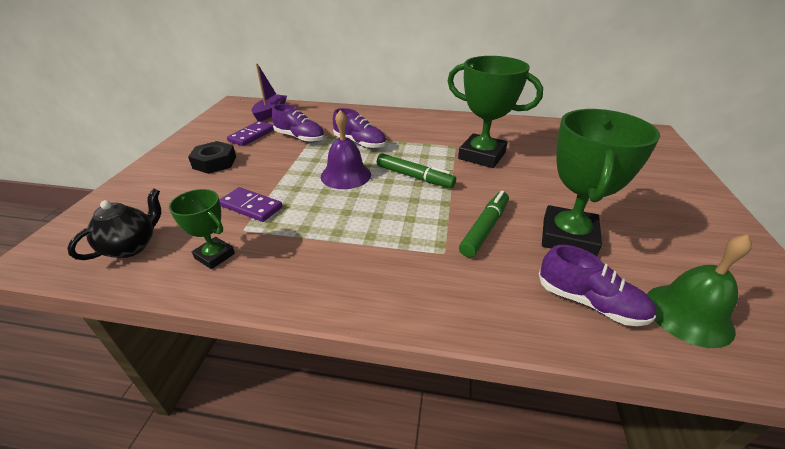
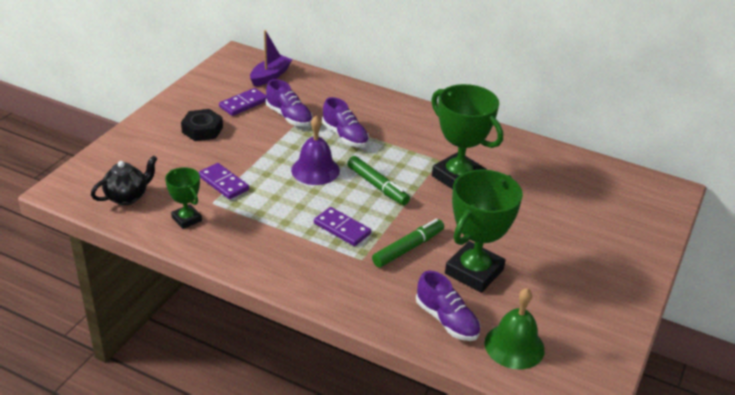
camera: 15 degrees right, 0 degrees up
none -> purple domino [314,207,371,246]

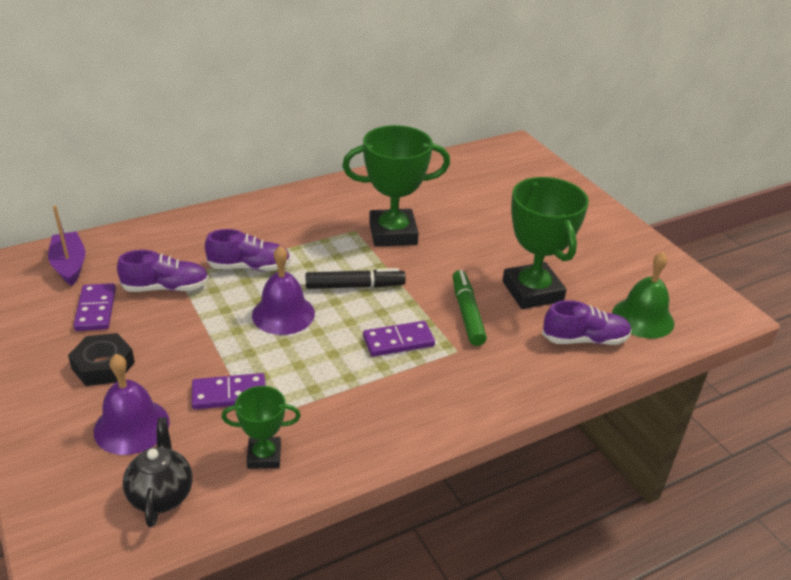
camera: 55 degrees left, 0 degrees up
green marker [347,156,410,205] -> black marker [305,268,406,289]
none -> purple bell [94,354,170,455]

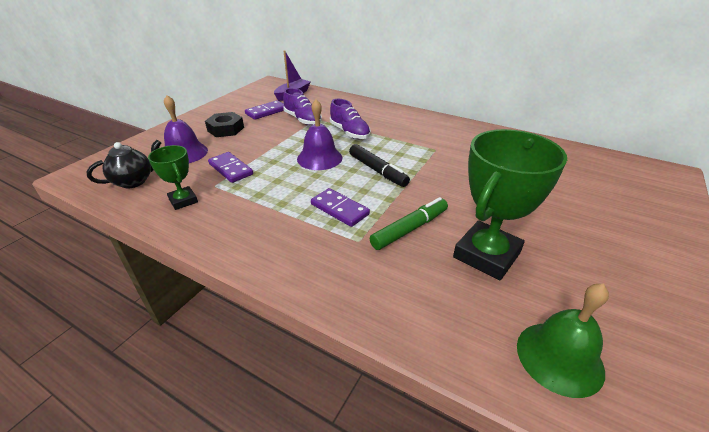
camera: 60 degrees right, 0 degrees up
green trophy [342,125,450,247] -> none
purple shoe [542,300,632,345] -> none

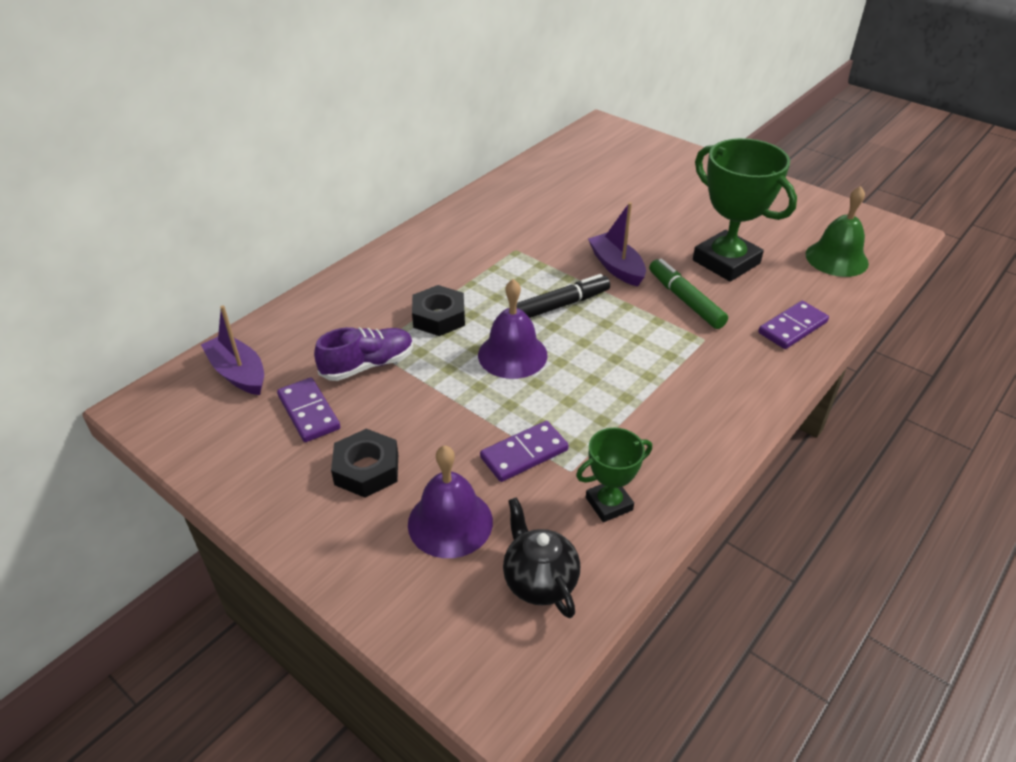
camera: 80 degrees left, 5 degrees up
purple domino [311,188,370,227] -> purple domino moved to [758,301,829,349]
purple shoe [330,99,371,139] -> black nut [412,285,465,336]
none -> purple boat [588,202,646,287]

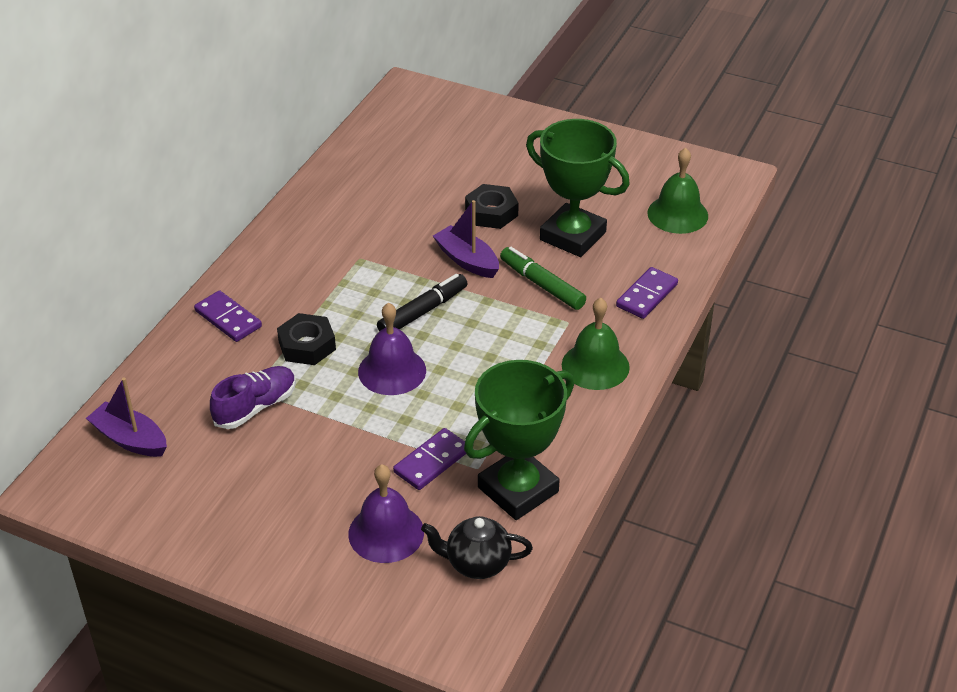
camera: 15 degrees left, 0 degrees up
purple domino [277,378,340,442] -> purple domino moved to [194,290,262,342]
black nut [331,429,398,498] -> black nut moved to [465,184,519,229]
black teapot [503,497,580,618] -> black teapot turned 45 degrees counterclockwise [421,516,533,579]
green trophy [576,428,652,522] -> green trophy [464,360,574,520], size x1.88
none -> green bell [562,298,630,390]

